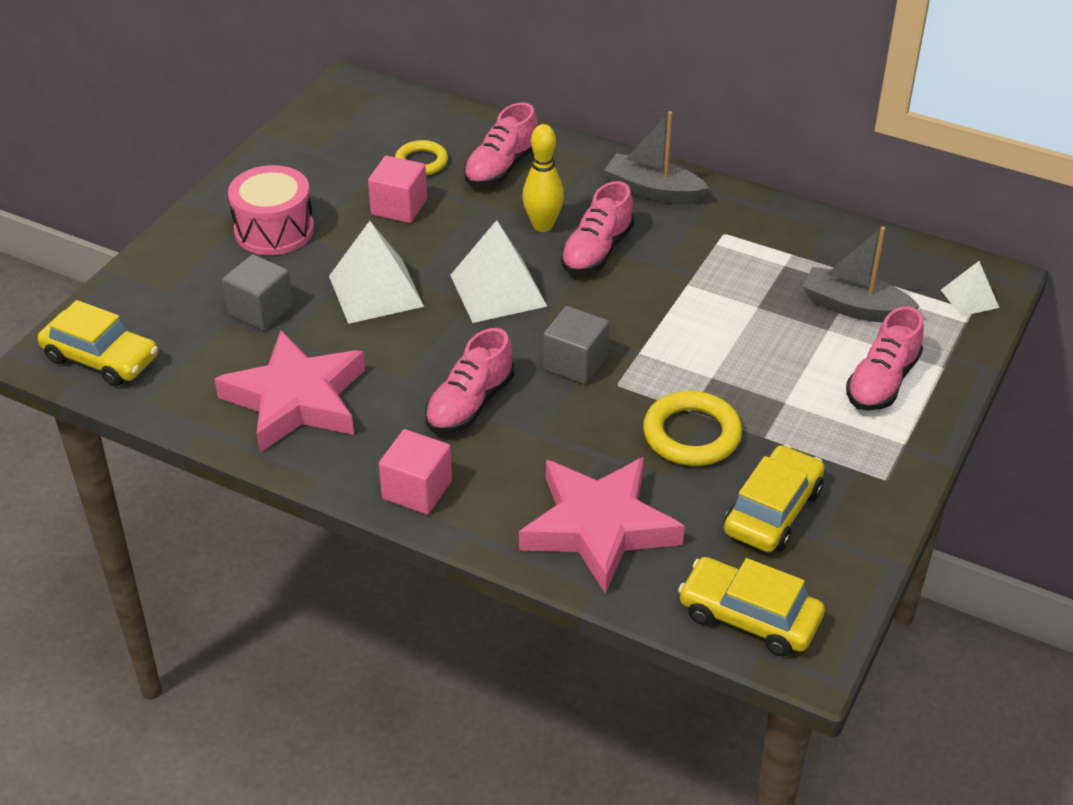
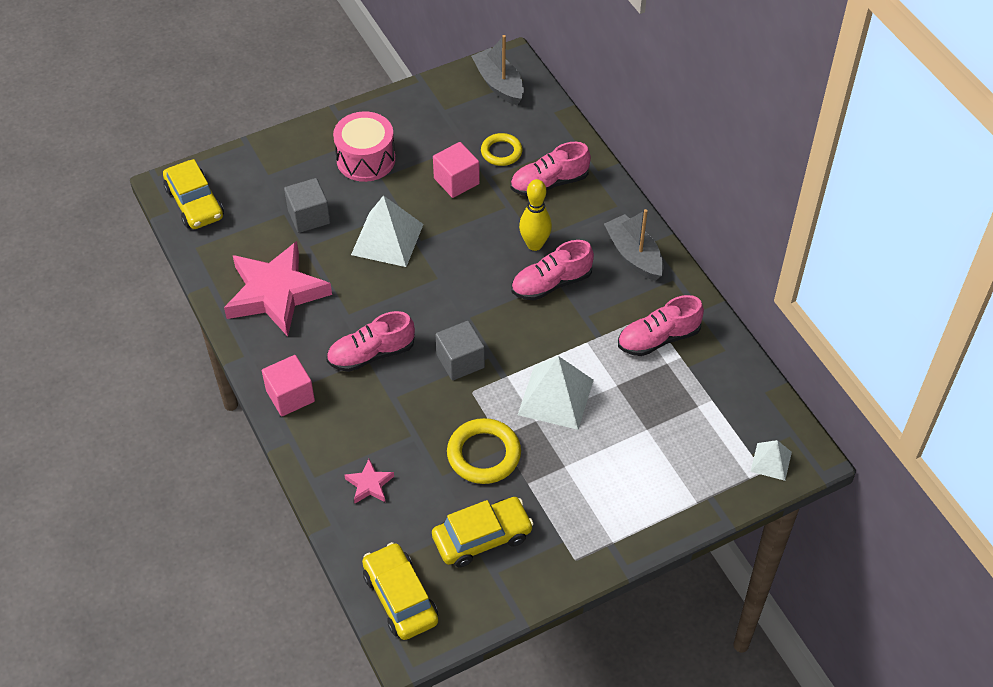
camera: 35 degrees right, 10 degrees up
white pyramid [450,220,548,323] -> white pyramid moved to [518,356,594,430]
pink star [519,457,685,594] -> pink star [344,459,394,503], size x0.42
grey boat [803,226,920,322] -> grey boat moved to [471,35,524,105]
pink shoe [846,306,924,411] -> pink shoe moved to [618,295,704,356]

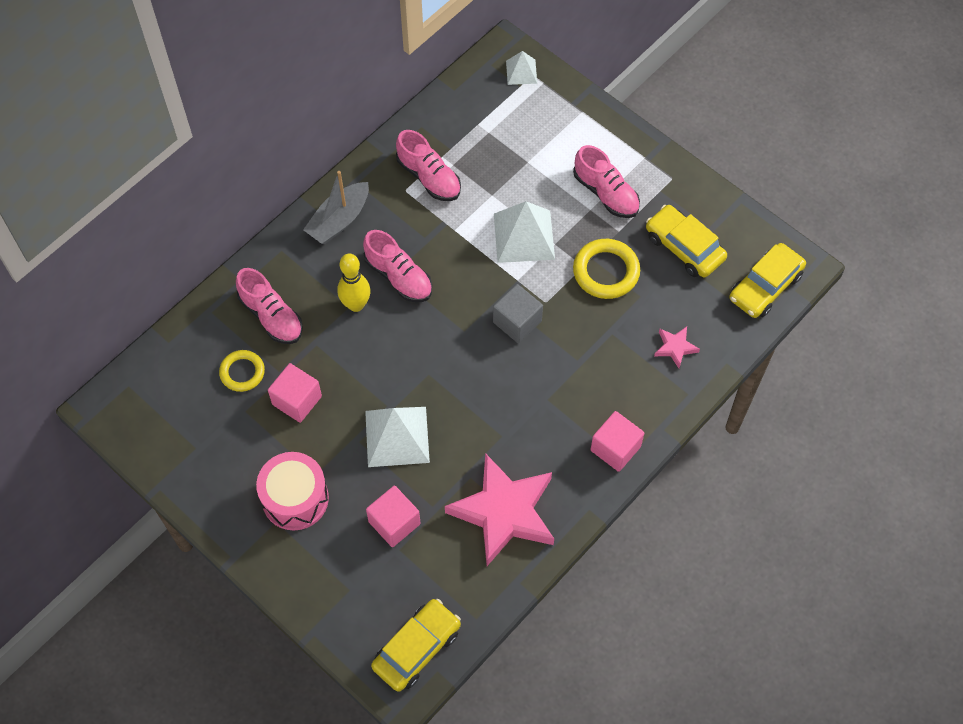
camera: 110 degrees left, 10 degrees up
grey cube [284,178,330,233] -> pink cube [366,485,421,547]
pink shoe [326,311,415,372] -> pink shoe moved to [573,145,640,218]
grey boat [471,35,524,105] -> none

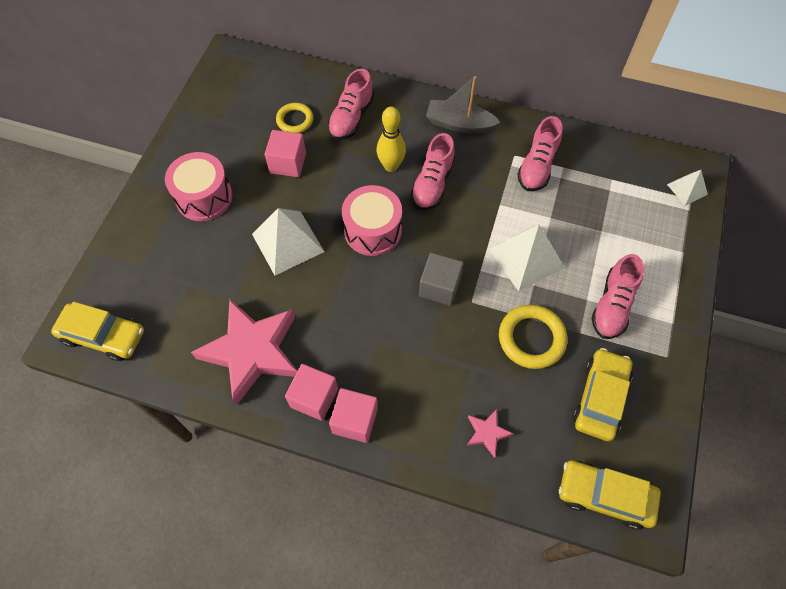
camera: 65 degrees right, 0 degrees up
pink cube [366,485,421,547] -> pink cube moved to [285,364,338,421]
none -> pink drum [342,185,402,256]

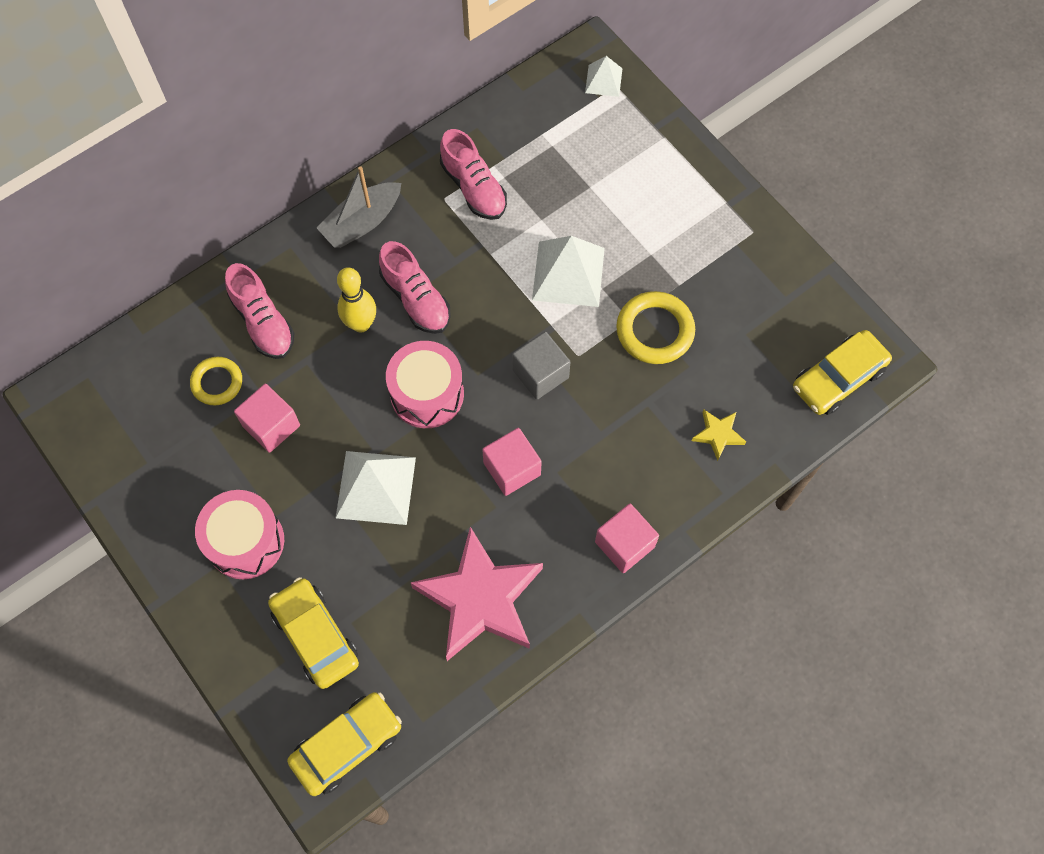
camera: 55 degrees left, 5 degrees up
pink cube [285,364,338,421] -> pink cube moved to [482,428,542,496]
pink star [467,409,513,458] -> yellow star [692,410,746,461]
yellow car [572,348,633,441] -> yellow car moved to [268,577,359,689]
pink shoe [591,254,644,339] -> none

